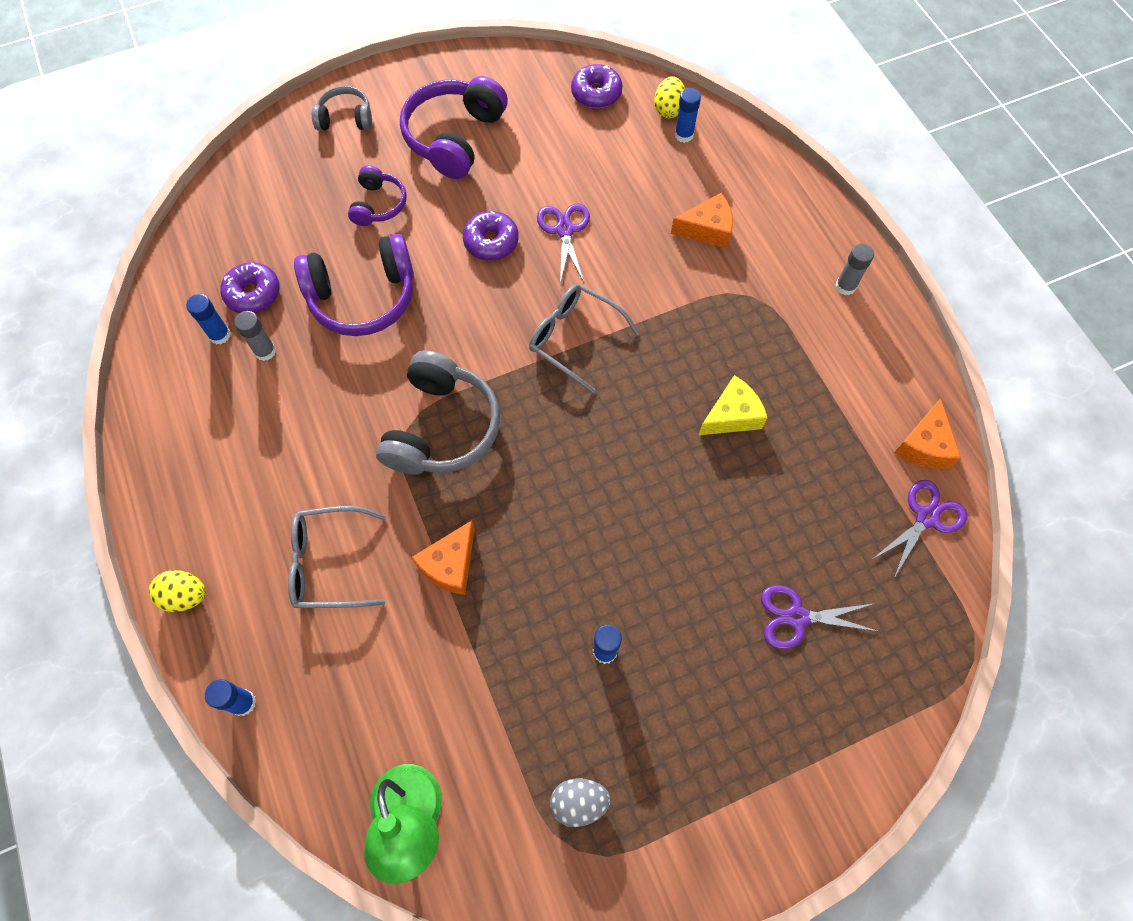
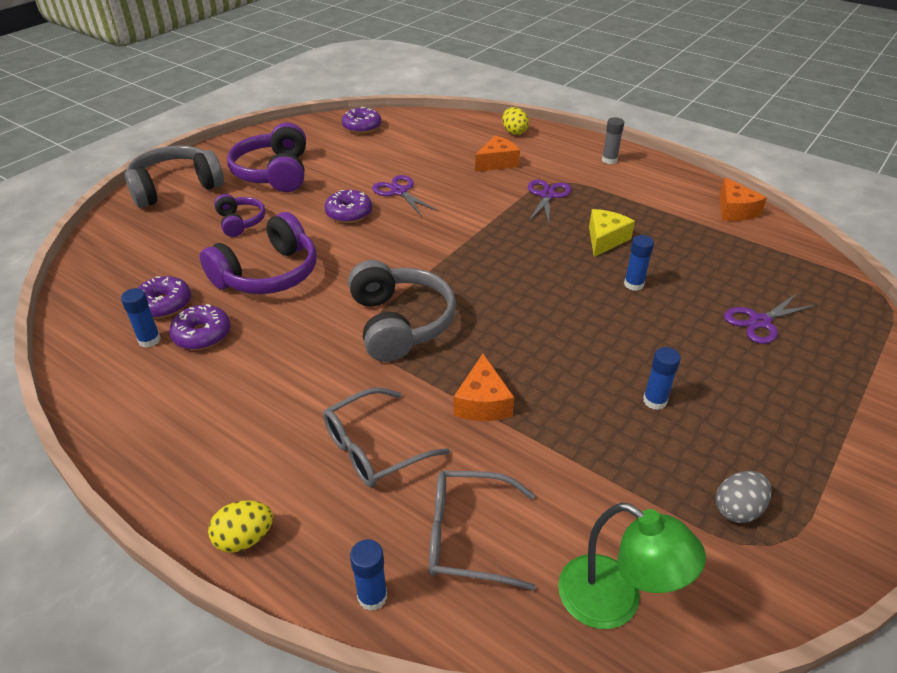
camera: 30 degrees left, 25 degrees down
grey glue stick [234,311,276,361] -> purple donut [169,304,231,350]
grey headphones [312,86,372,131] -> grey headphones [125,145,224,208], size x1.80
grey glasses [529,284,639,393] -> grey glasses moved to [429,470,536,591]
yellow egg [654,76,685,118] -> yellow egg moved to [502,107,529,135]
blue glue stick [675,88,701,143] -> blue glue stick moved to [624,235,654,291]
purple scissors [871,480,967,578] -> purple scissors moved to [528,179,572,223]

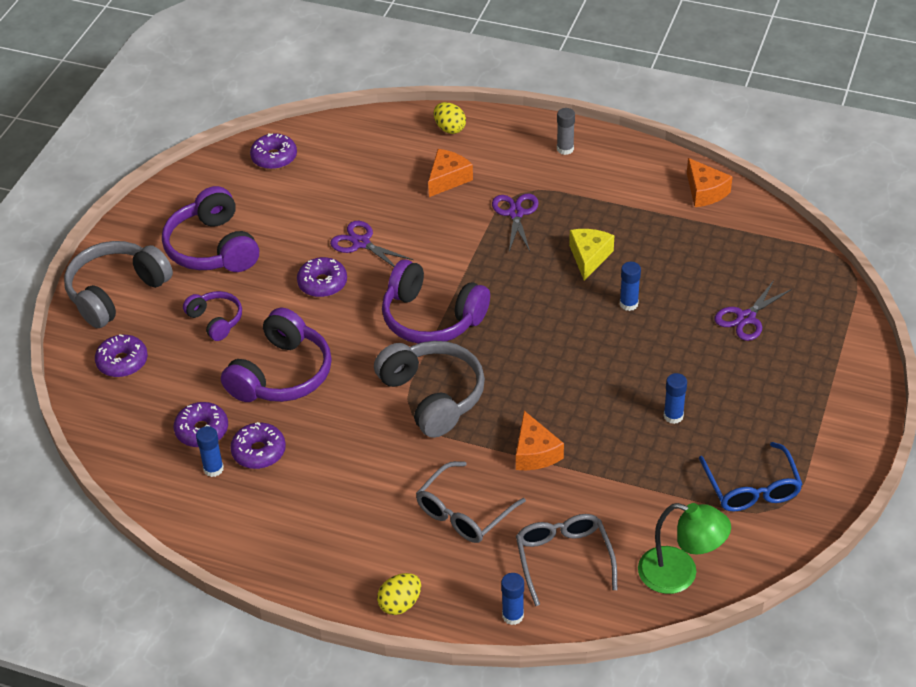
camera: 15 degrees left, 5 degrees up
grey glasses [429,470,536,591] -> grey glasses turned 90 degrees clockwise [516,514,617,606]
grey egg [715,471,771,523] -> blue glasses [699,442,803,511]
none -> purple donut [95,334,148,377]
none -> purple headphones [382,259,490,344]

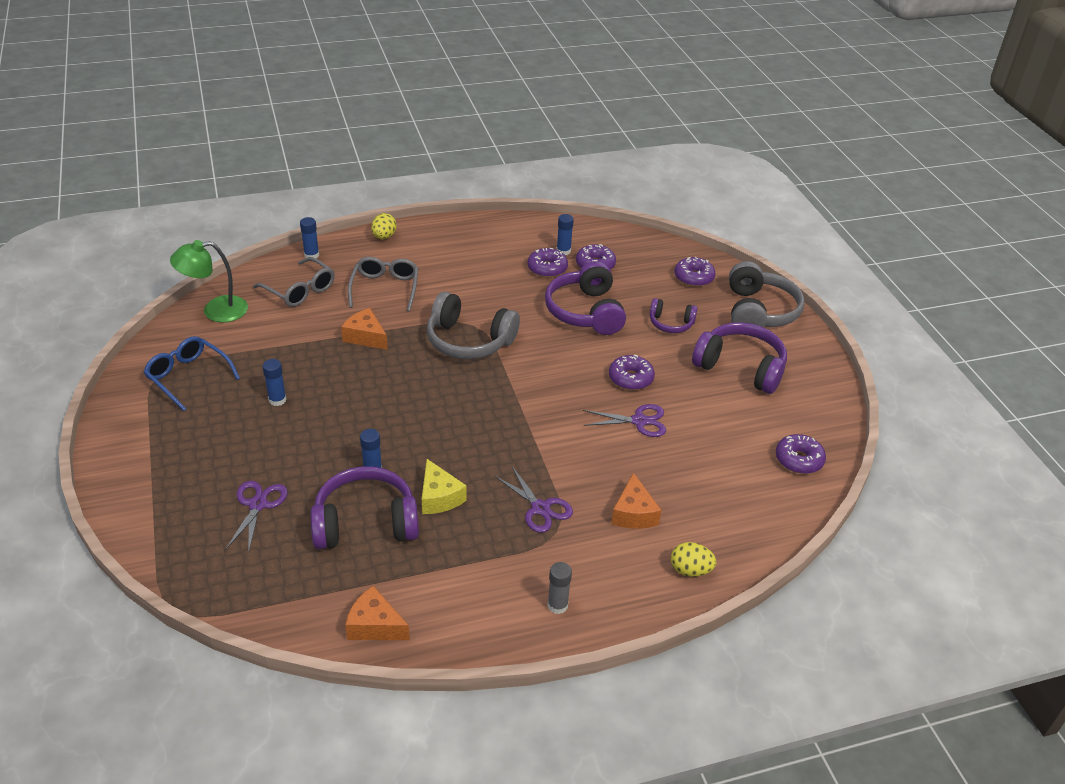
camera: 140 degrees right, 5 degrees down
purple headphones [382,259,490,344] -> purple headphones moved to [310,466,419,549]

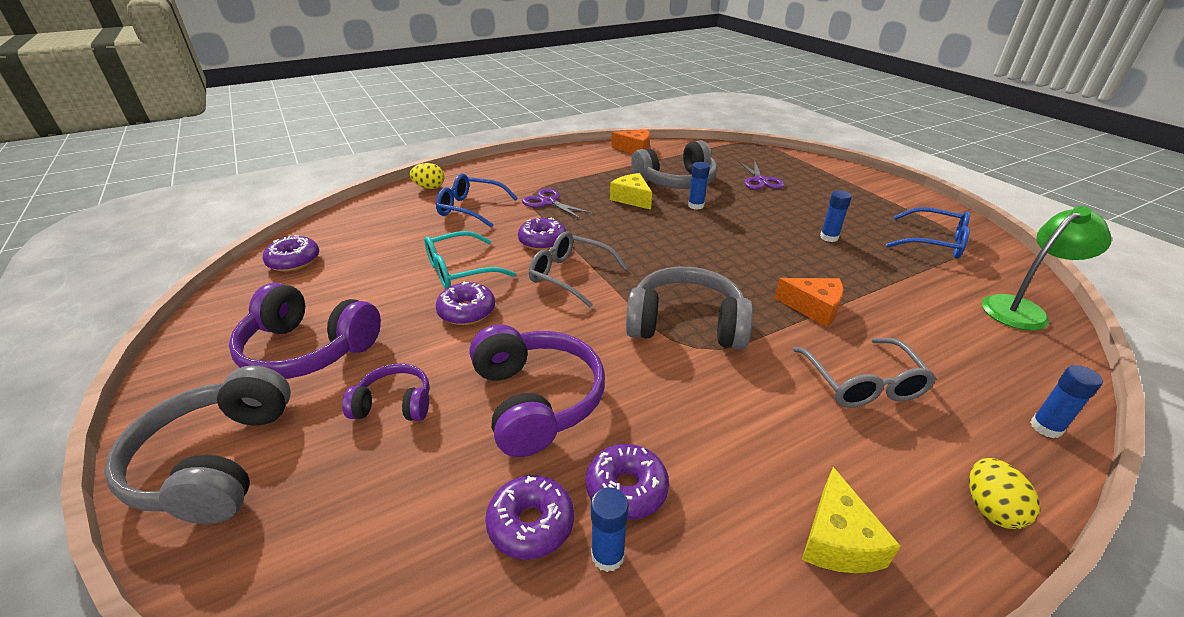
camera: 170 degrees right, 5 degrees down
grey glasses [253,257,335,307] -> grey glasses moved to [529,232,628,307]
purple headphones [310,466,419,549] -> grey headphones [631,140,717,189]
grey glue stick [547,562,572,614] -> none
purple scissors [583,404,666,437] -> turquoise glasses [424,231,516,289]
orange cheese [611,473,661,529] -> blue glasses [436,174,518,228]
purple donut [674,257,715,287] -> purple donut moved to [518,217,566,250]
none -> yellow cheese [802,467,901,573]

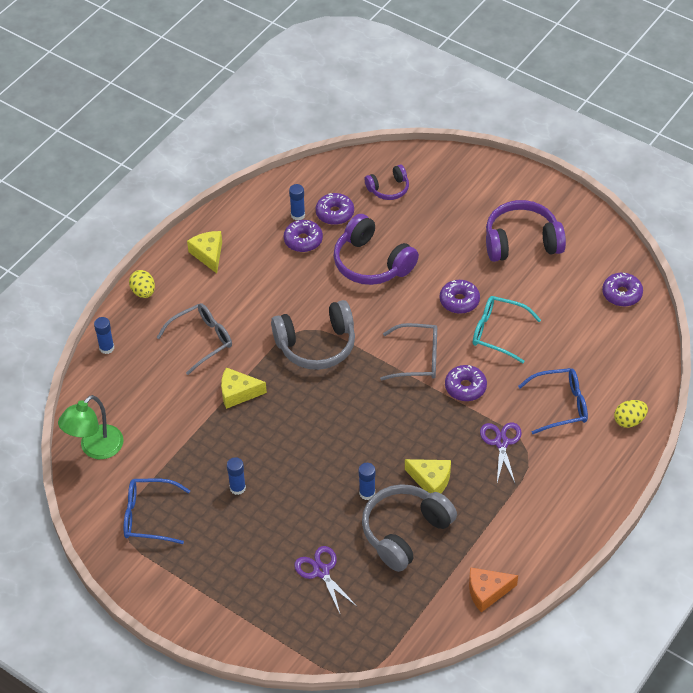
camera: 155 degrees right, 15 degrees up
grey headphones [104,366,291,524] -> none
purple headphones [342,363,430,421] -> purple headphones moved to [365,165,409,200]
turquoise glasses [424,231,516,289] -> turquoise glasses turned 105 degrees counterclockwise [473,296,541,363]
purple scissors [522,188,594,220] -> purple scissors turned 105 degrees counterclockwise [480,423,522,485]
orange cheese [775,278,844,327] -> yellow cheese [221,367,267,409]
grey glasses [793,338,936,408] -> grey glasses turned 90 degrees clockwise [156,303,232,375]

